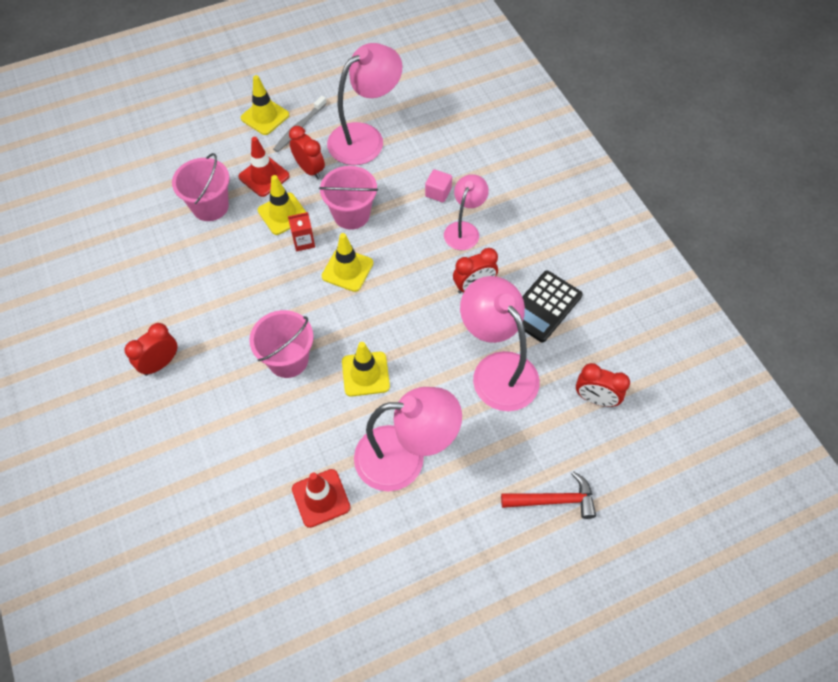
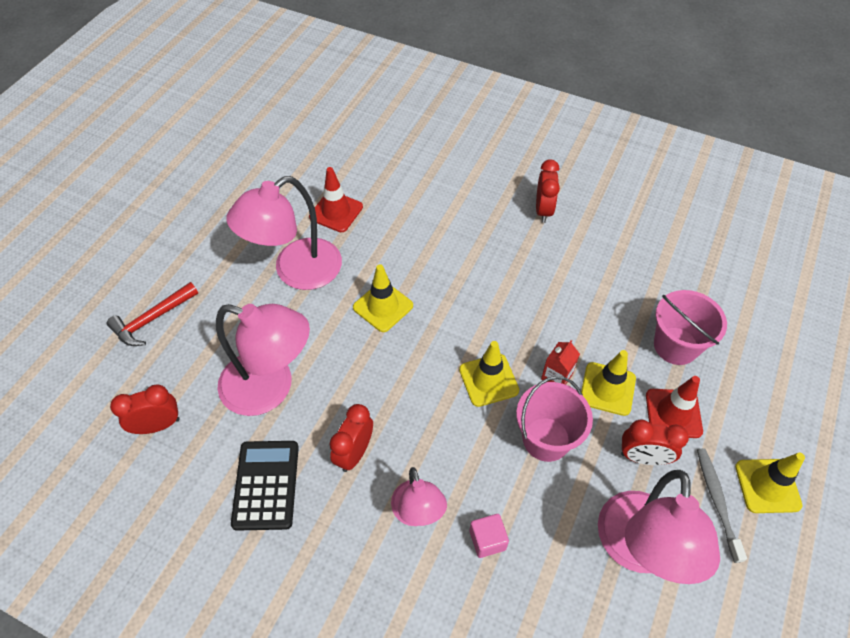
camera: 140 degrees right, 5 degrees down
pink bucket [249,310,314,378] -> none

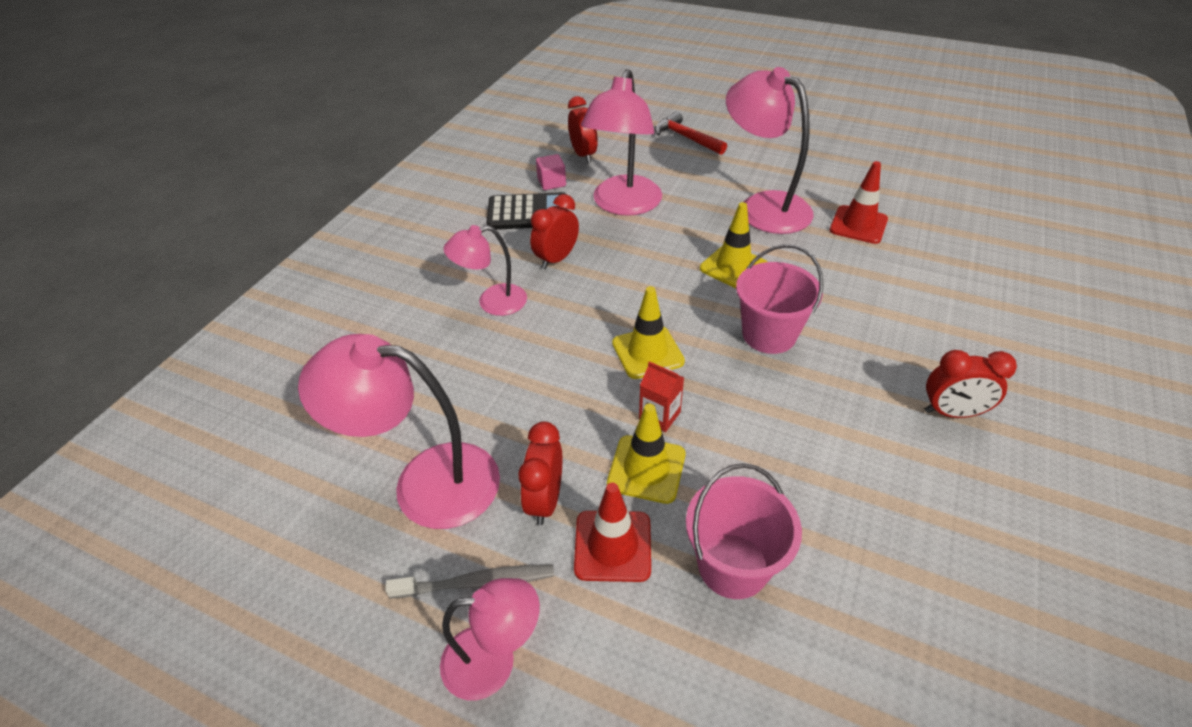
camera: 90 degrees right, 10 degrees down
red clock [330,404,373,472] -> red clock turned 75 degrees counterclockwise [530,194,579,269]
pink cube [470,514,509,558] -> pink cube moved to [536,154,566,190]
pink bucket [516,376,593,462] -> pink bucket moved to [736,244,823,354]
yellow traffic cone [735,453,805,513] -> pink lamp [440,578,540,700]

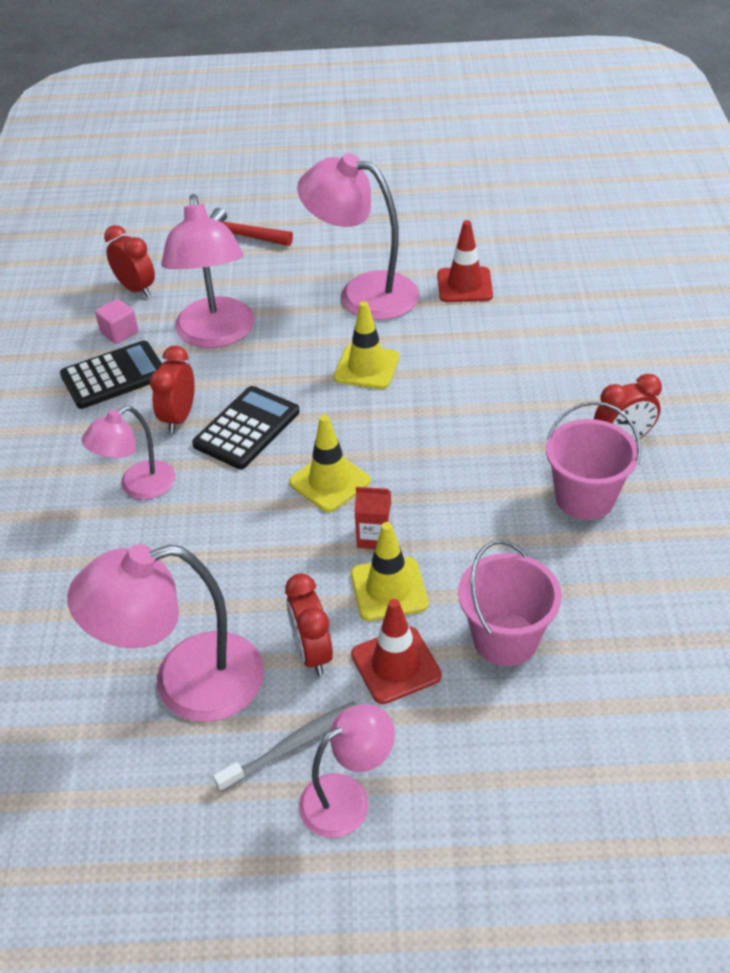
camera: 25 degrees left, 0 degrees up
pink bucket [736,244,823,354] -> pink bucket moved to [546,401,641,520]
none -> black calculator [192,386,300,469]

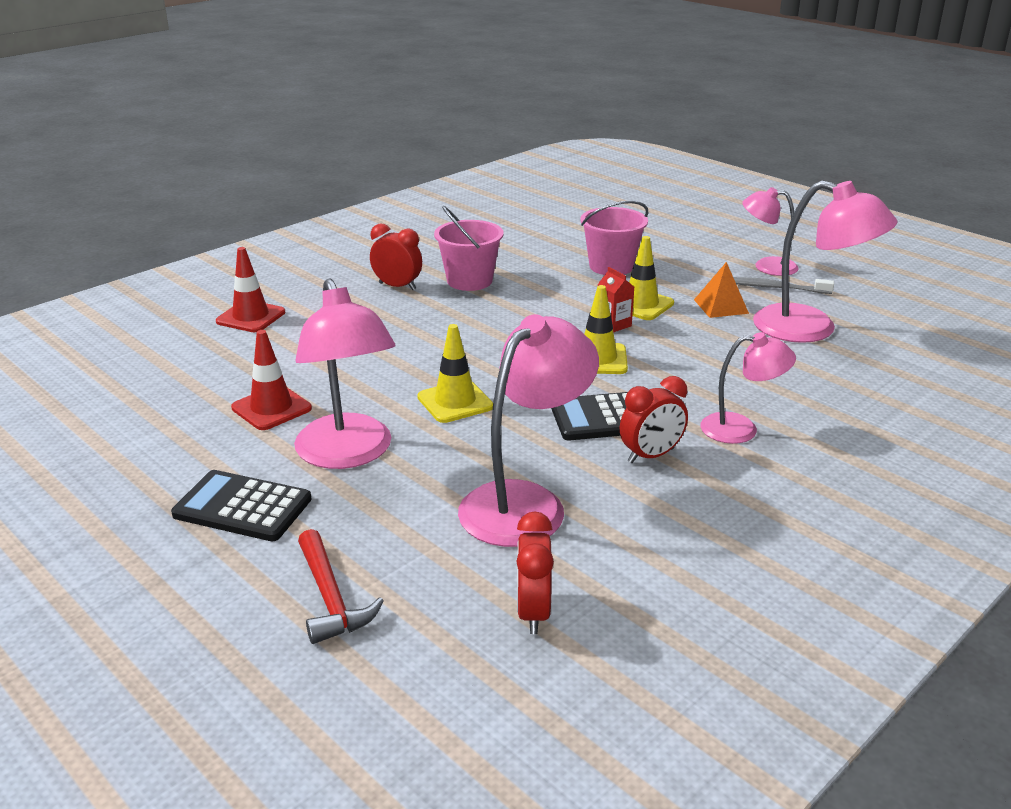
camera: 135 degrees left, 15 degrees down
black calculator [60,340,162,409] -> black calculator moved to [171,470,312,541]
pink cube [95,299,139,344] -> none
red clock [285,573,333,675] -> orange pyramid [694,262,749,318]
red traffic cone [351,599,442,704] -> red traffic cone moved to [216,247,285,332]

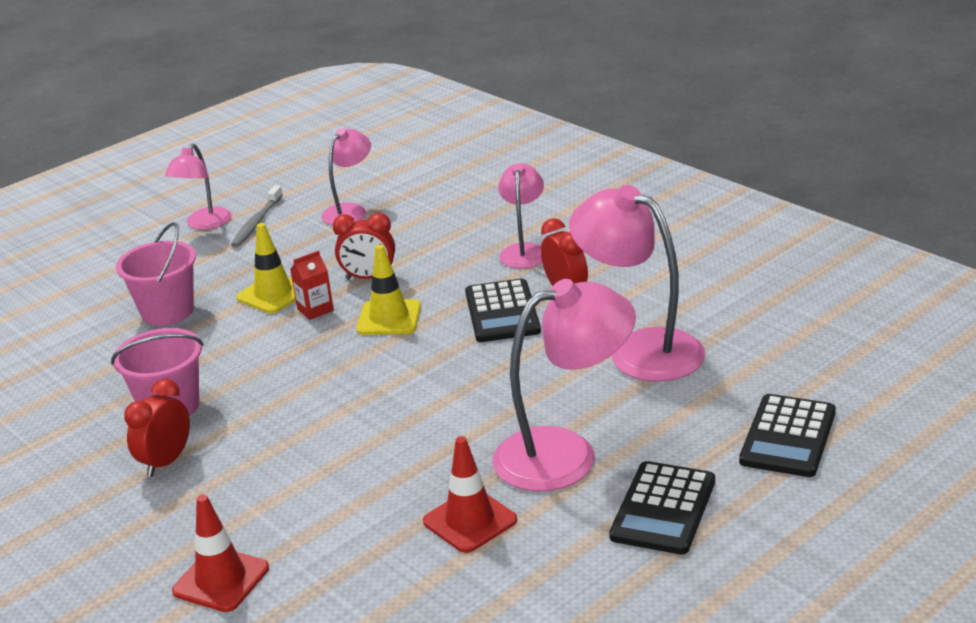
camera: 85 degrees left, 0 degrees up
red hammer [298,529,384,644] -> black calculator [739,394,836,477]
yellow traffic cone [417,324,493,423] -> none
red clock [516,512,554,634] -> red clock moved to [333,213,395,279]
orange pyramid [694,262,749,318] -> none
pink lamp [753,181,897,343] -> pink lamp [321,128,371,225], size x0.59

